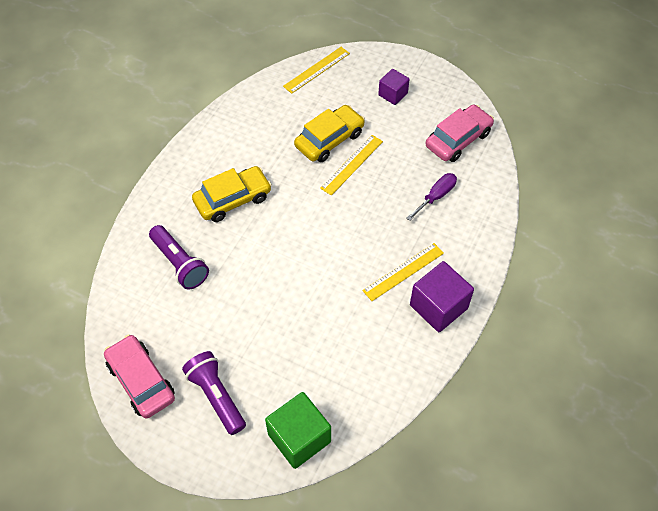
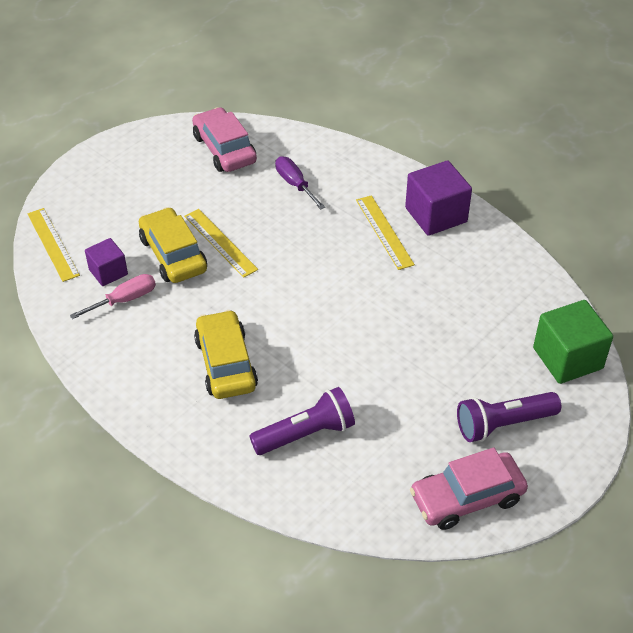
camera: 75 degrees left, 10 degrees down
purple cube [378,69,410,105] -> purple cube moved to [85,238,128,286]
none -> pink screwdriver [70,274,156,319]

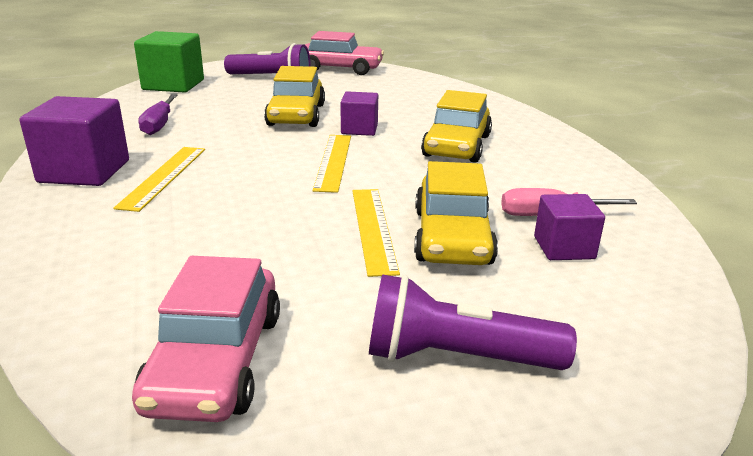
camera: 150 degrees left, 20 degrees down
yellow ruler [27,208,80,282] -> yellow ruler moved to [313,135,351,193]
purple flashlight [249,387,355,455] -> purple flashlight moved to [369,274,577,370]
purple screwdriver [275,156,325,209] -> purple screwdriver moved to [138,94,177,135]
none -> yellow car [264,66,325,127]
none -> purple cube [341,91,378,136]

